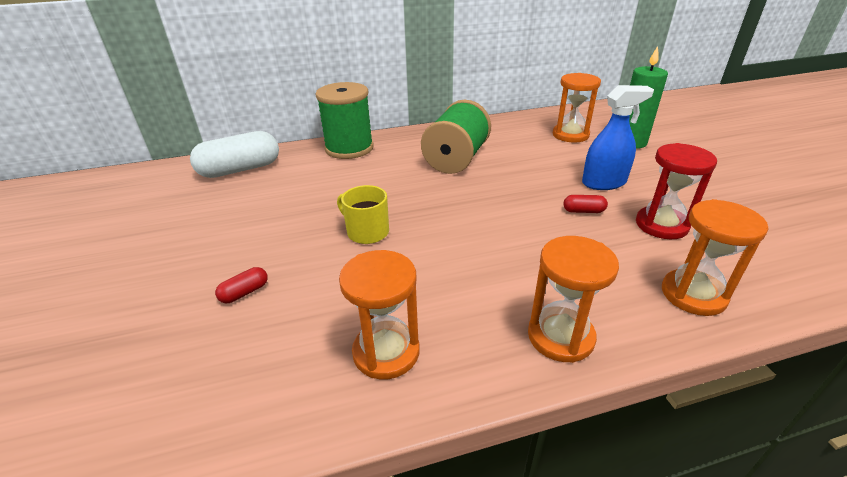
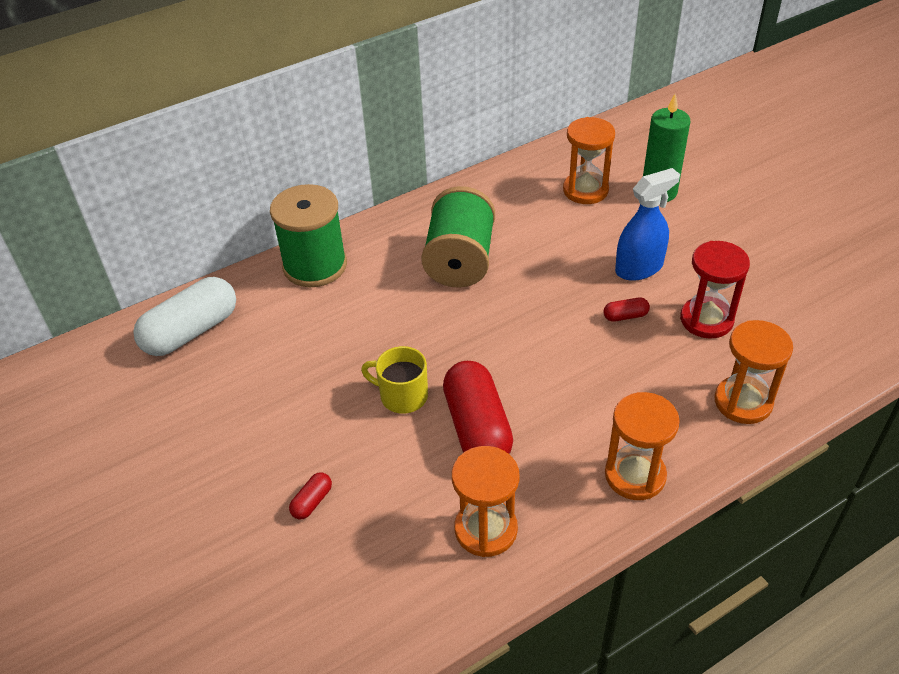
camera: 15 degrees left, 10 degrees up
none -> red capsule [443,361,513,454]

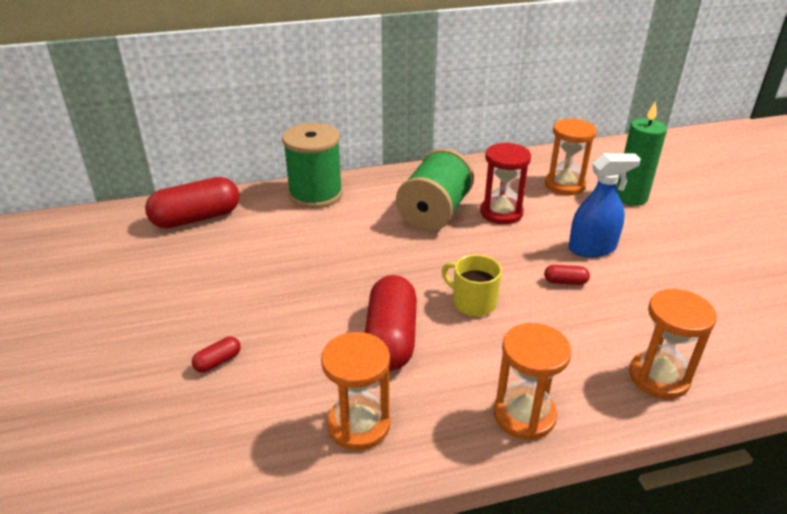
camera: 15 degrees right, 10 degrees down
white capsule [133,277,236,356] -> red capsule [145,177,240,228]
yellow mug [361,346,428,414] -> yellow mug moved to [442,255,502,316]
red hourglass [680,241,750,338] -> red hourglass moved to [480,142,531,224]

